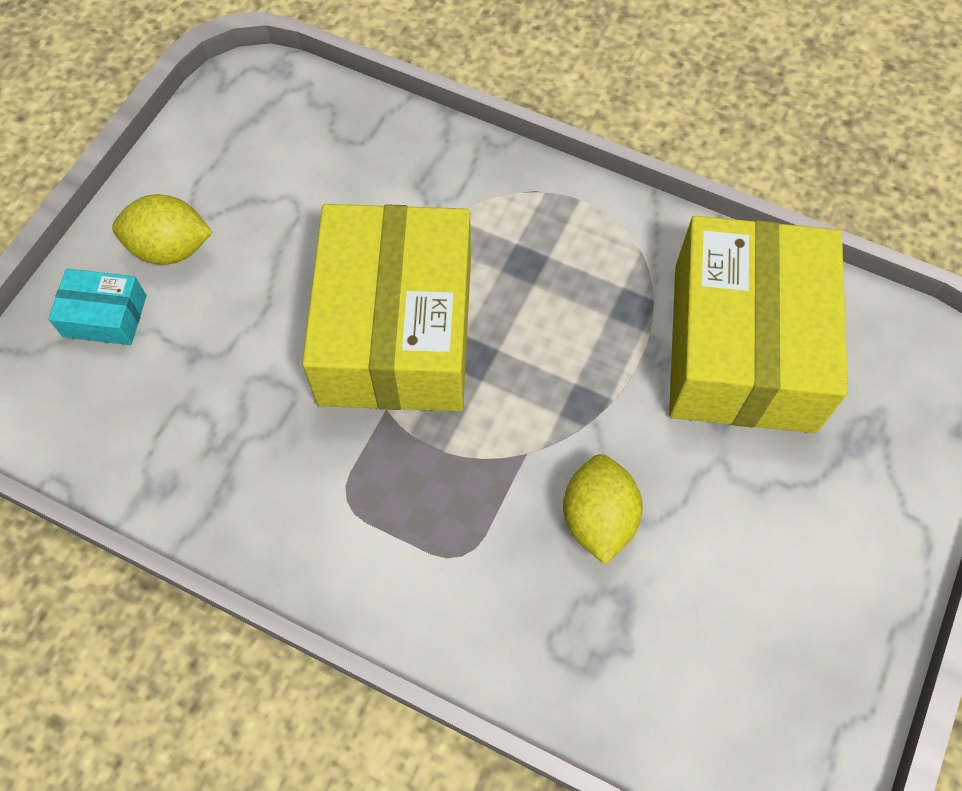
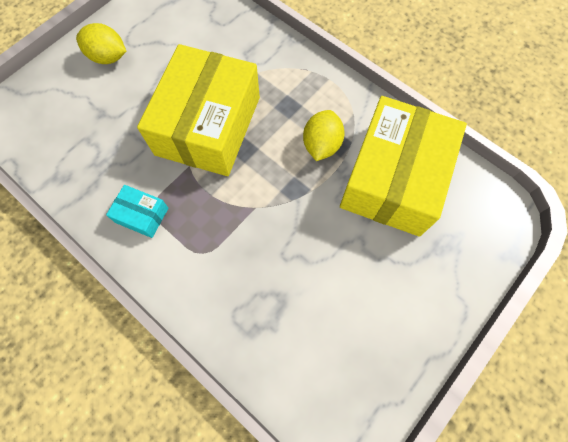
camera: 15 degrees right, 5 degrees up
turquoise box [48,269,146,345] -> turquoise box moved to [106,185,168,238]
yellow lemon [563,454,643,564] -> yellow lemon moved to [303,110,345,161]

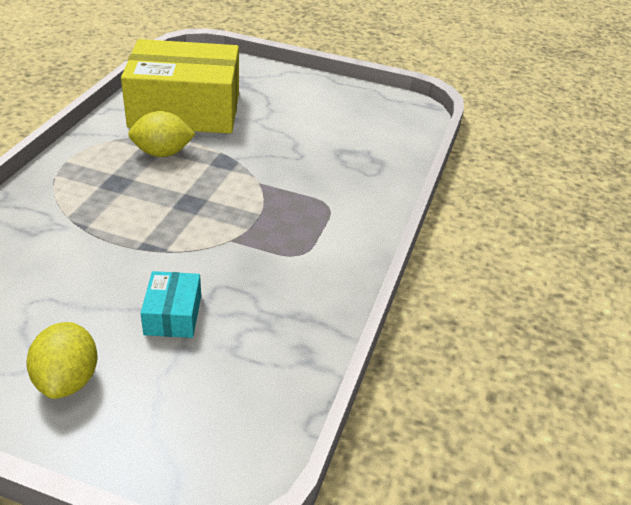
camera: 115 degrees left, 30 degrees down
turquoise box [106,185,168,238] -> turquoise box moved to [140,271,201,338]
yellow box [137,44,260,176] -> none

